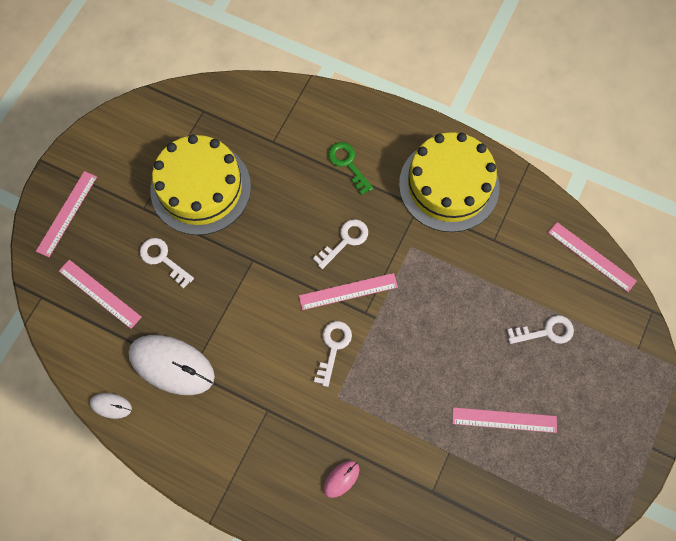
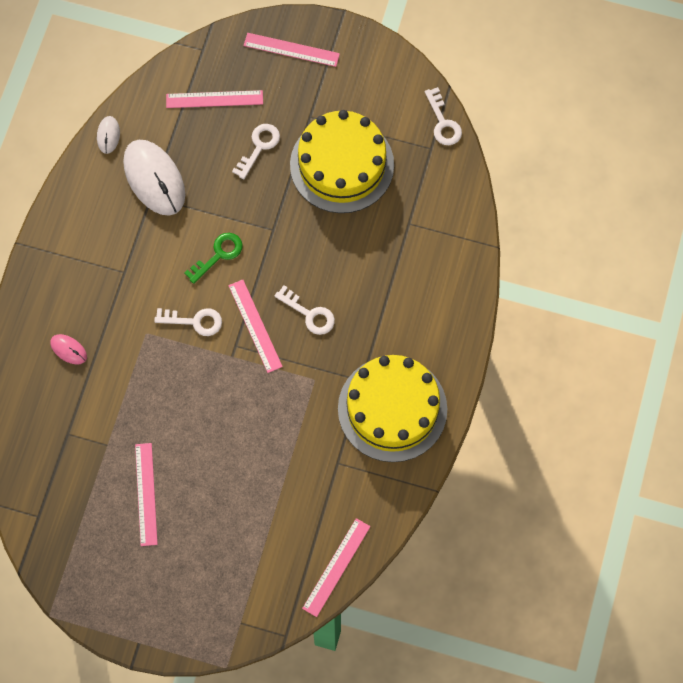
camera: 80 degrees right, 0 degrees up
pink ruler [59,260,141,329] -> pink ruler turned 60 degrees clockwise [166,90,263,108]
white mouse [129,335,215,395] -> white mouse turned 45 degrees counterclockwise [123,140,185,216]
green key [328,142,373,195] -> green key moved to [184,233,243,284]
white key [507,315,574,344] -> white key moved to [425,87,462,145]

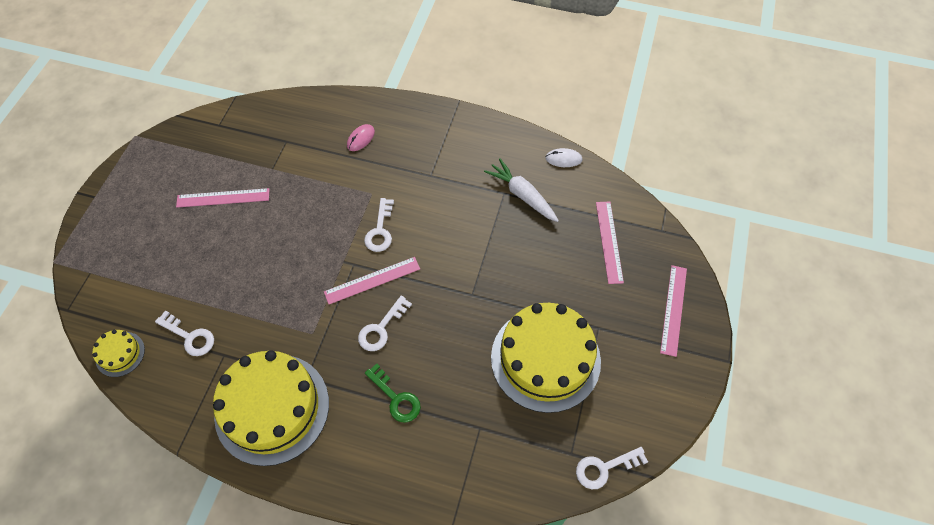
camera: 90 degrees right, 10 degrees down
white mouse [123,140,185,216] -> white carrot [484,158,559,222]
green key [184,233,243,284] -> green key moved to [365,363,421,422]
white key [232,124,280,179] -> white key moved to [155,310,214,356]
pink ruler [302,518,370,617] -> yellow cake [92,330,145,377]

